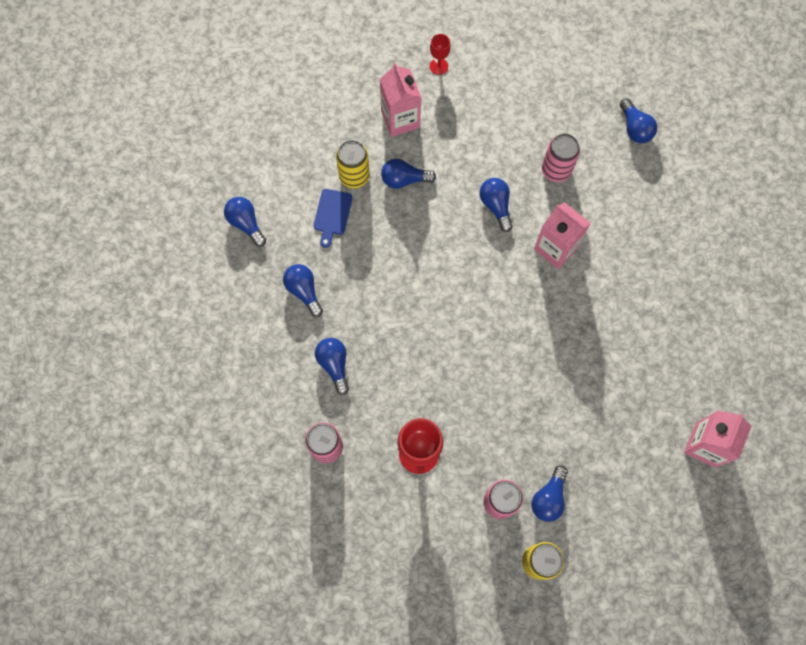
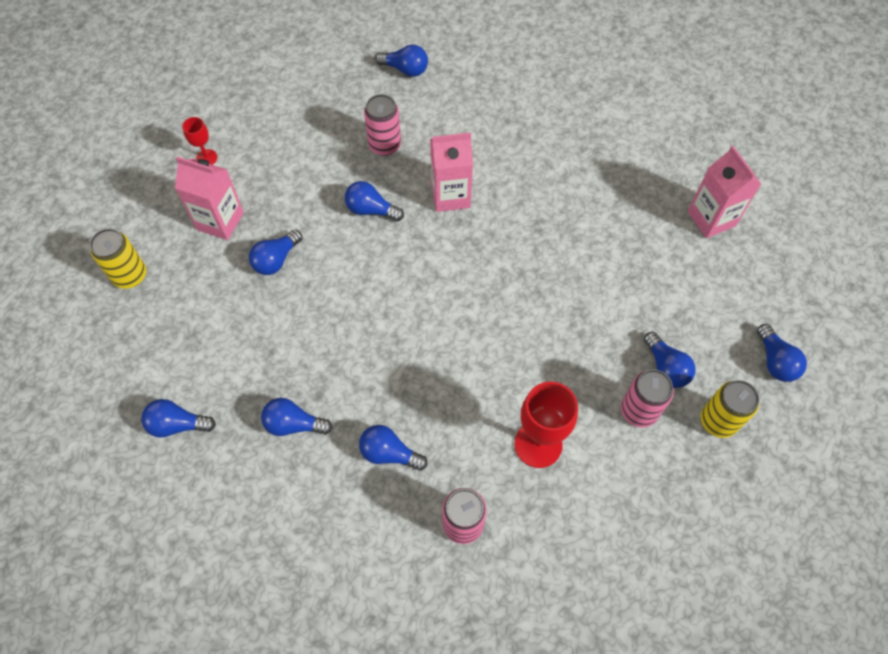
camera: 50 degrees left, 10 degrees down
blue cutting board [314,189,352,248] -> none
yellow can [336,140,370,189] -> yellow can moved to [90,229,146,289]
none -> blue light bulb [757,324,807,382]

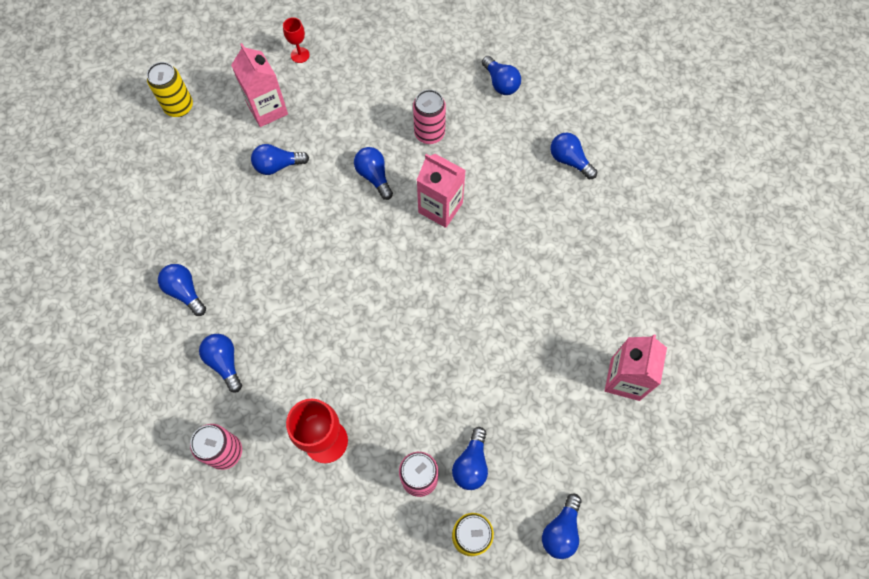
camera: 40 degrees right, 5 degrees up
blue light bulb [141,399,216,438] -> blue light bulb moved to [550,133,597,179]

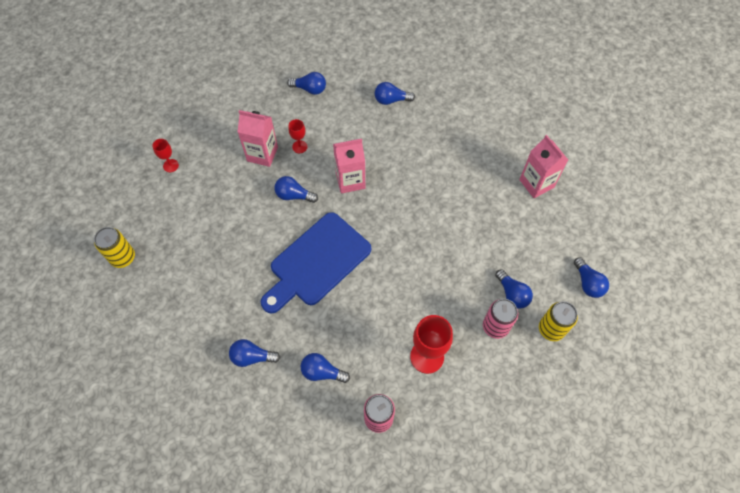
camera: 45 degrees left, 5 degrees down
pink carton [231,43,288,127] -> pink carton moved to [238,110,278,167]
blue light bulb [251,144,309,175] -> none
pink can [413,90,446,144] -> red goblet [289,119,308,153]
none -> blue cutting board [261,212,371,314]

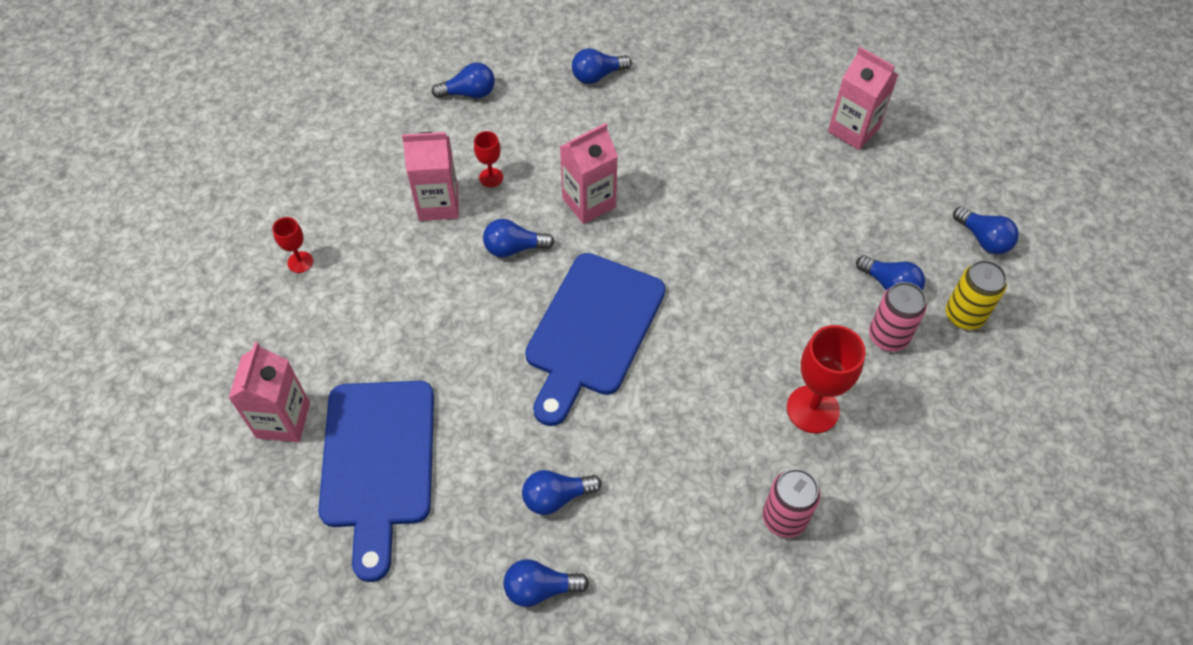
camera: 20 degrees left, 5 degrees down
yellow can [94,227,135,268] -> pink carton [229,342,310,442]
blue light bulb [301,353,350,383] -> blue light bulb moved to [504,559,589,607]
none -> blue cutting board [318,381,434,582]

